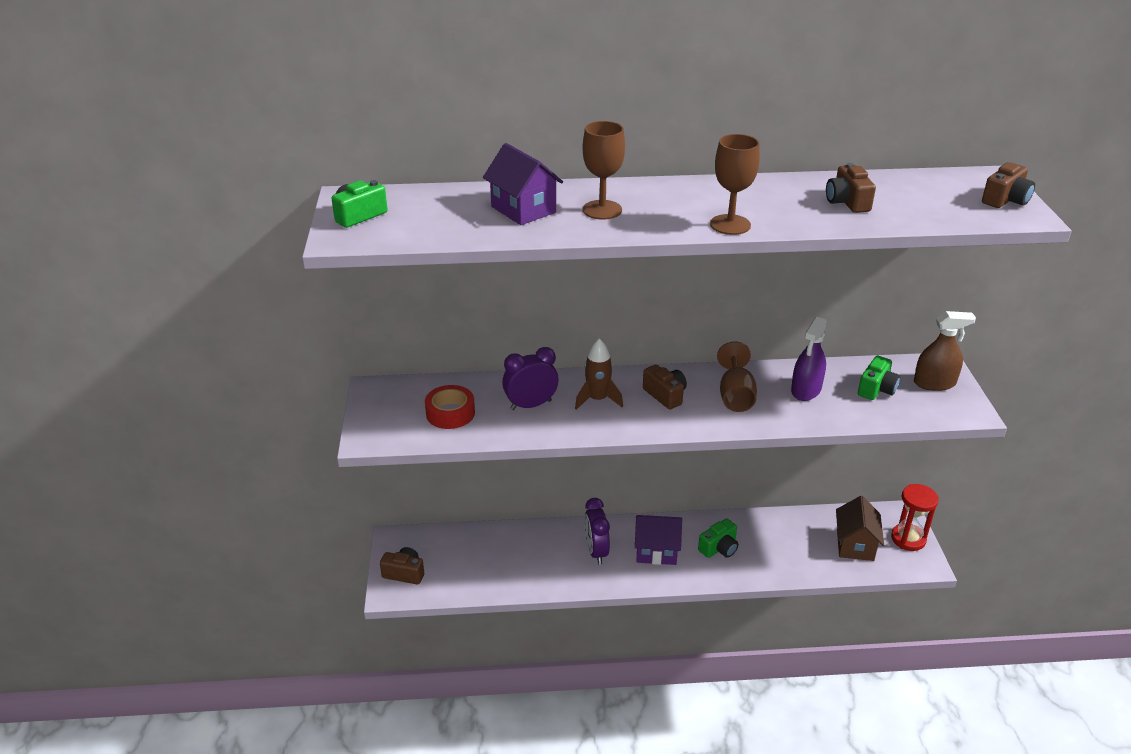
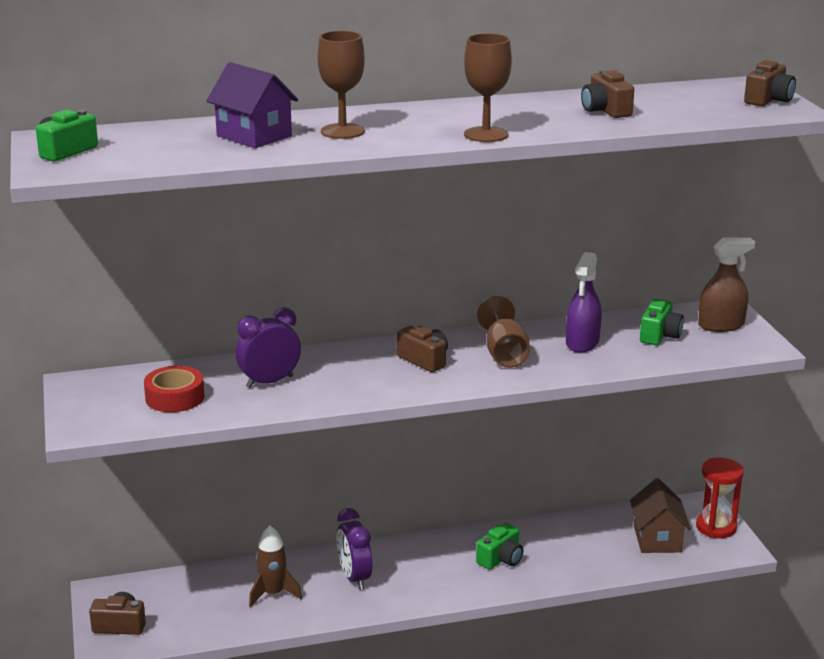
camera: 10 degrees left, 10 degrees down
brown rocket [575,338,623,410] -> brown rocket moved to [249,525,302,608]
purple house [635,515,682,565] -> none

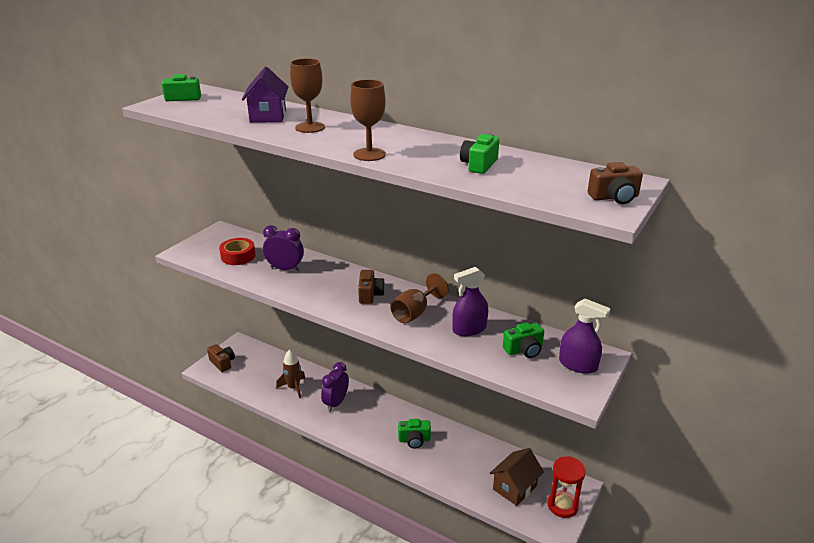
camera: 45 degrees right, 5 degrees up
brown camera [581,70,634,118] -> green camera [460,133,499,174]
brown spray bottle [698,237,755,332] -> purple spray bottle [559,298,611,374]

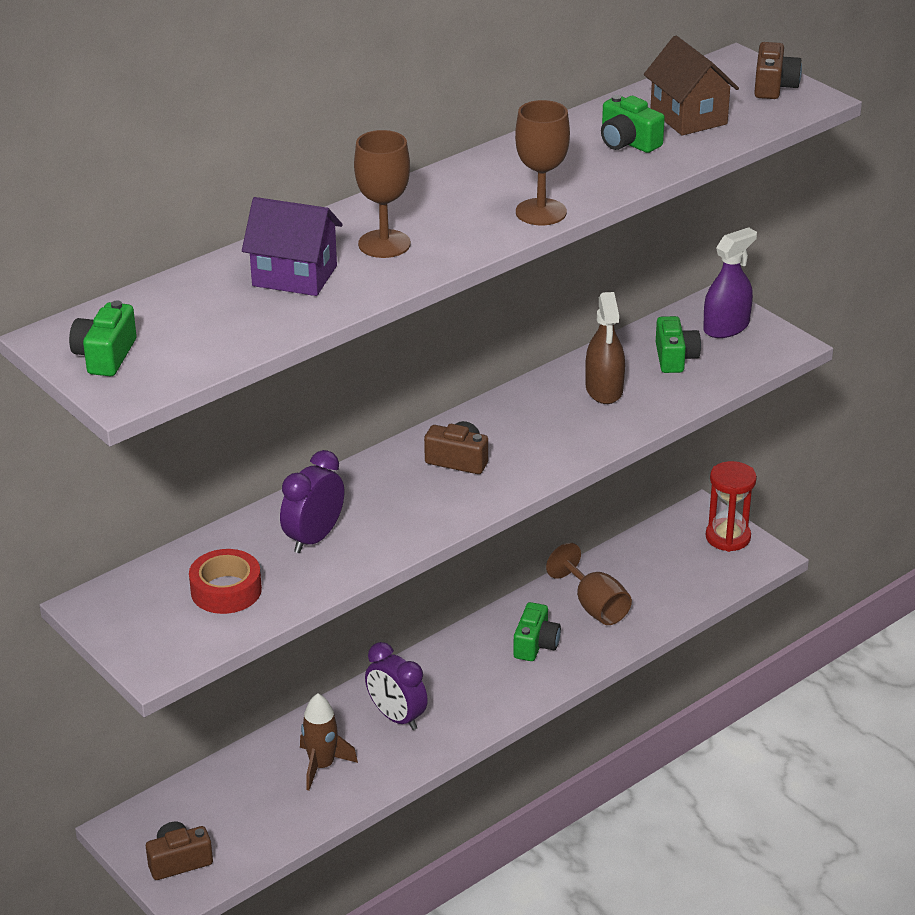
camera: 70 degrees left, 5 degrees up
brown goblet [390,273,448,323] -> brown goblet moved to [546,543,632,625]
purple spray bottle [452,267,488,336] -> brown spray bottle [585,292,625,404]
brown house [490,448,544,506] -> brown house moved to [644,36,739,136]

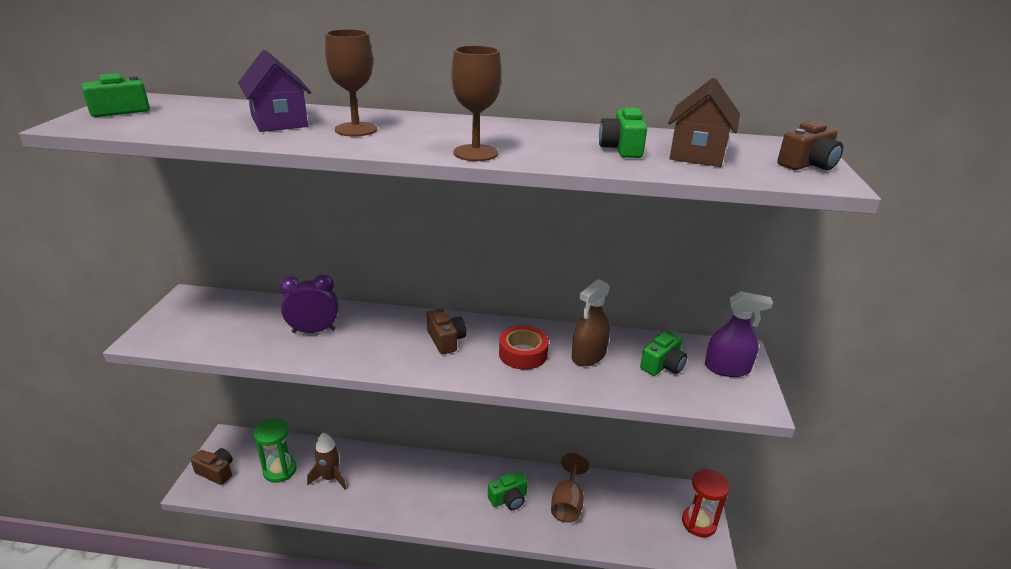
camera: 45 degrees right, 5 degrees down
red tape [189,549,262,614] -> red tape moved to [499,326,549,370]
purple clock [365,642,428,730] -> none
none -> green hourglass [253,418,297,483]

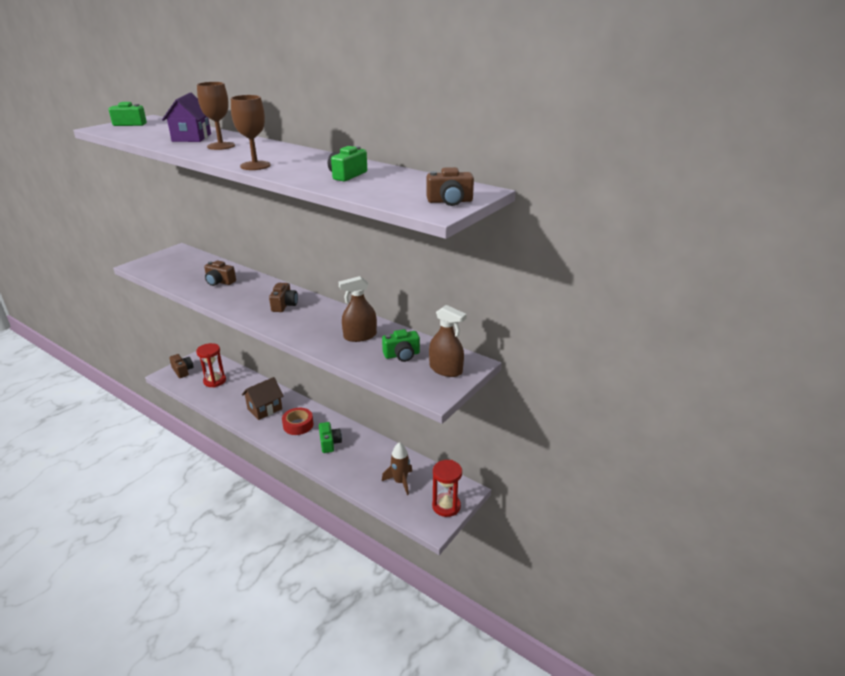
camera: 30 degrees right, 0 degrees up
green hourglass [253,418,297,483] -> red hourglass [196,343,226,387]
purple clock [279,274,339,333] -> brown camera [204,261,236,286]
brown rocket [307,433,347,490] -> brown rocket moved to [382,442,412,495]
green camera [488,471,528,510] -> green camera turned 105 degrees counterclockwise [319,422,342,453]
red tape [499,326,549,370] -> red tape moved to [282,408,313,435]
brown goblet [551,453,589,523] -> none
brown house [668,78,740,167] -> brown house moved to [242,377,284,420]
purple spray bottle [705,291,773,377] -> brown spray bottle [429,305,467,377]

